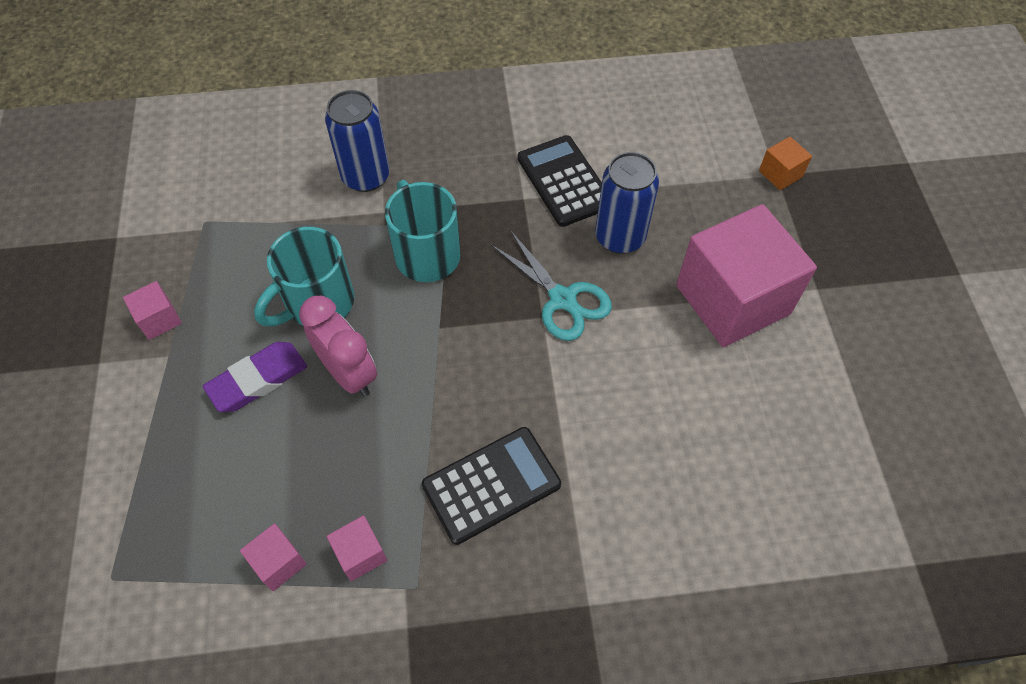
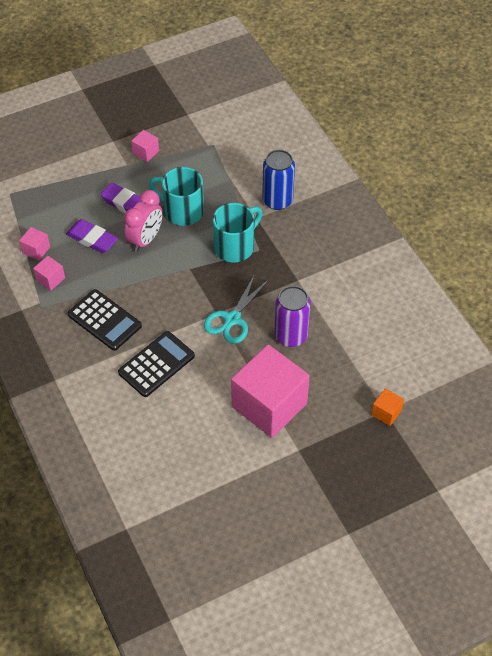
camera: 70 degrees right, 5 degrees down
black calculator [518,135,602,227] -> black calculator moved to [118,331,195,397]
blue can [595,152,659,254] -> purple can [274,286,311,347]
none -> purple eraser [66,219,118,253]

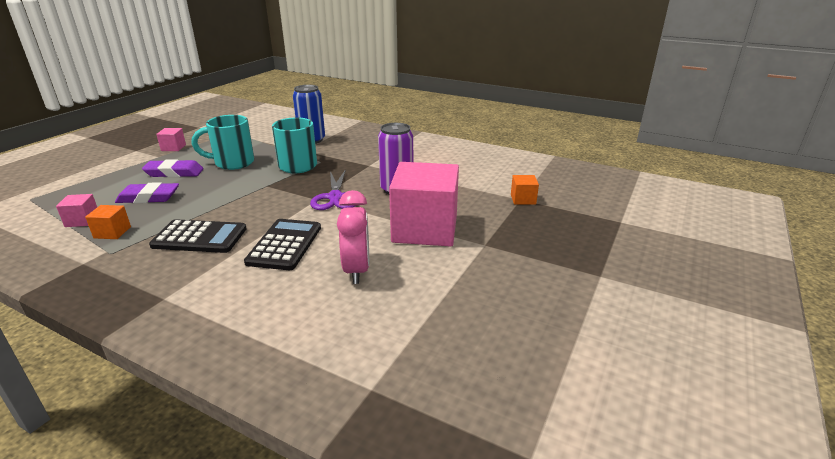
camera: 35 degrees left, 25 degrees down
pink cube [33,256,65,291] -> orange cube [85,205,131,239]
pink clock [124,190,163,252] -> pink clock moved to [337,190,369,284]
turquoise scissors [204,274,268,344] -> purple scissors [310,169,356,210]

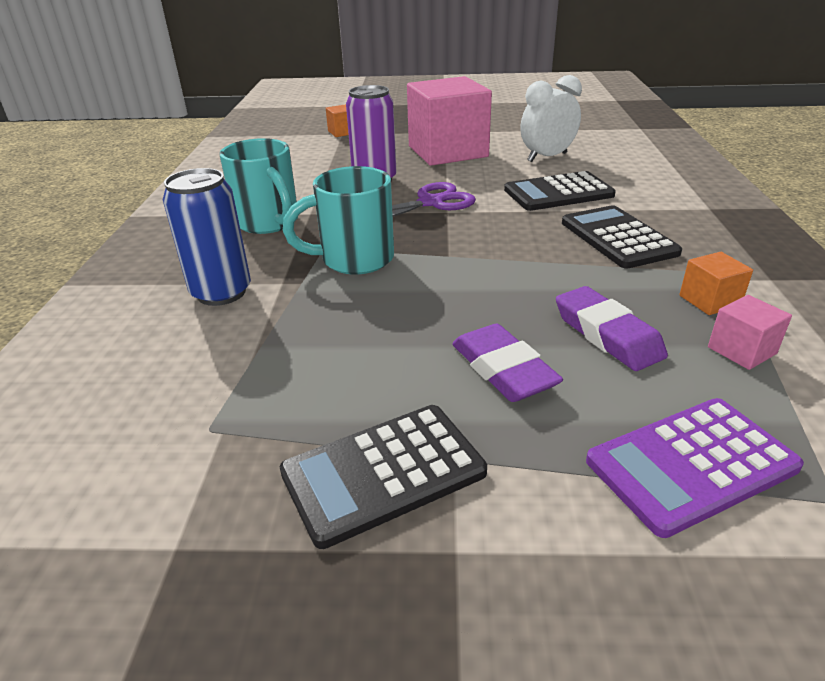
camera: 115 degrees left, 5 degrees up
pink cube [156,128,186,151] -> black calculator [280,405,487,549]
turquoise mug [192,115,254,170] -> turquoise mug moved to [219,138,298,234]
pink clock [337,190,369,284] -> white clock [521,75,582,162]
none -> purple calculator [586,398,804,538]

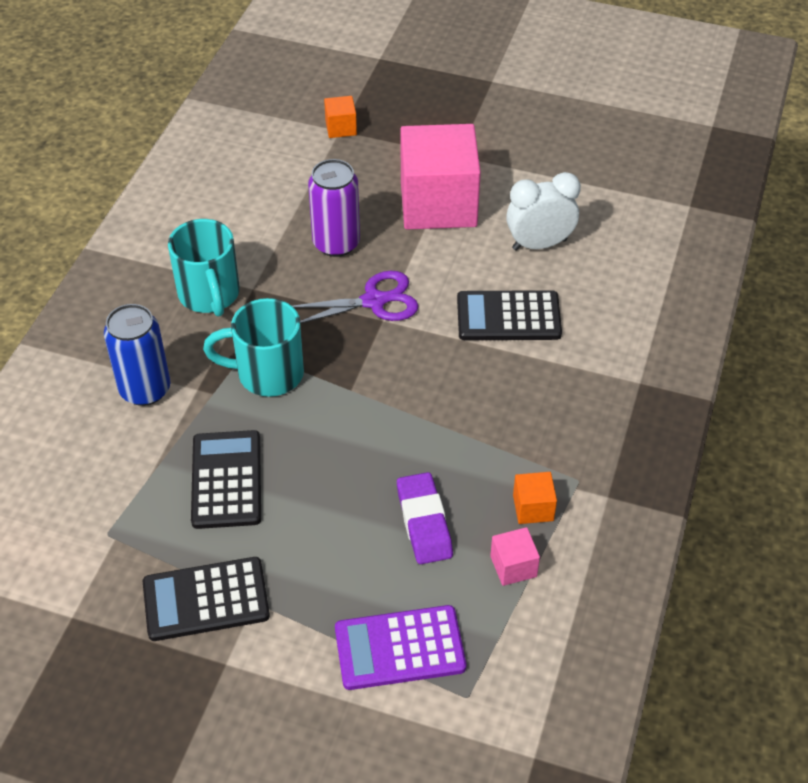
camera: 15 degrees right, 15 degrees up
purple eraser [452,323,563,402] -> none
black calculator [562,205,682,269] -> black calculator moved to [191,430,261,529]

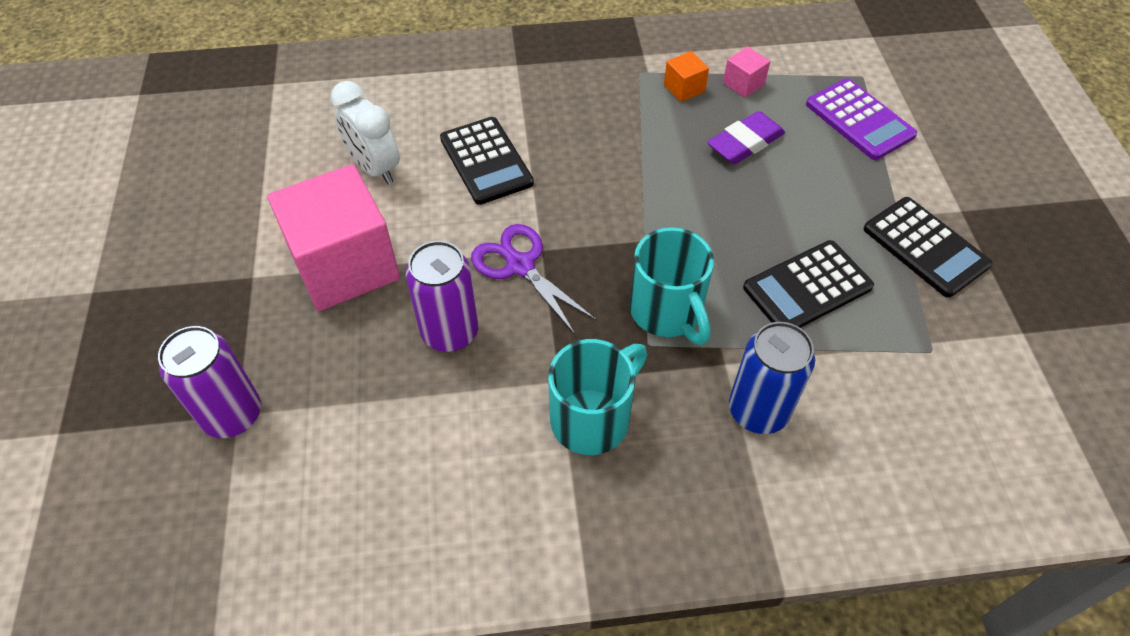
camera: 115 degrees left, 5 degrees up
orange cube [324,96,357,138] -> purple can [158,326,261,438]

